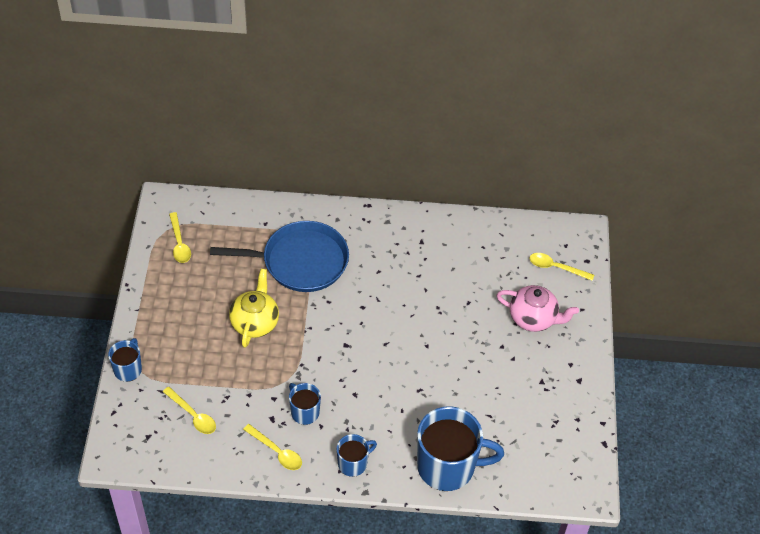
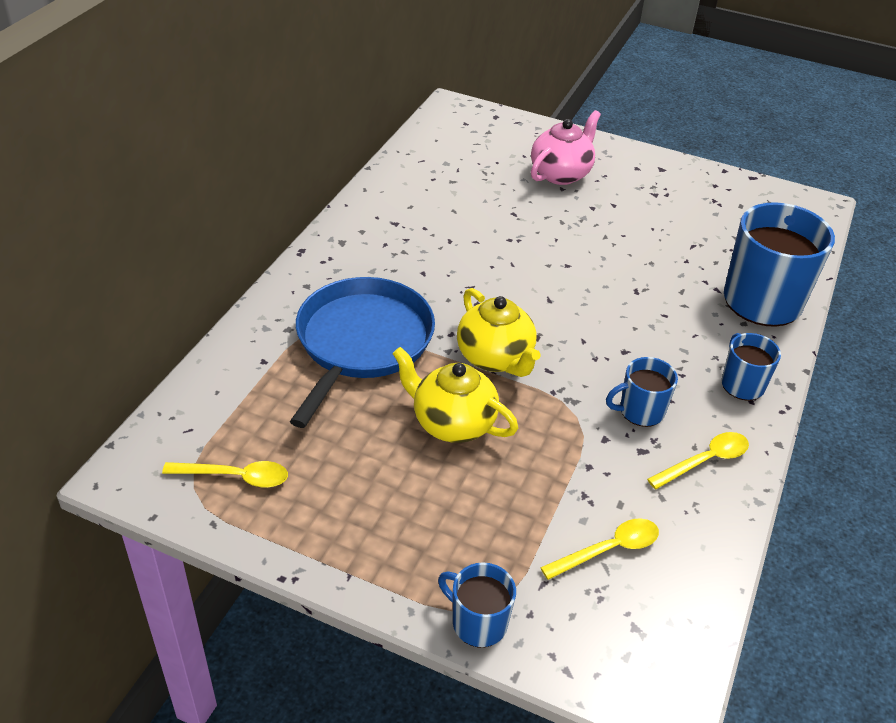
camera: 70 degrees left, 10 degrees down
yellow spoon [530,253,594,281] -> none
none -> yellow teapot [457,288,541,377]

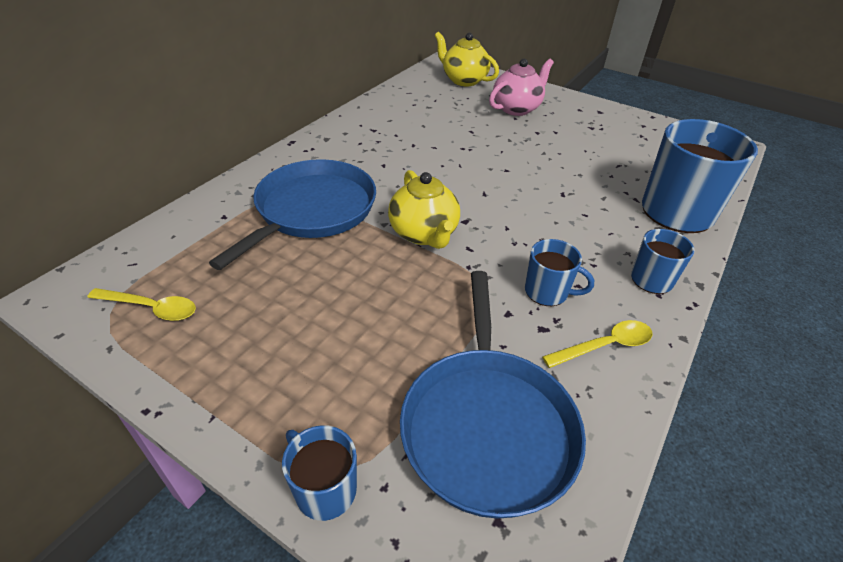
camera: 10 degrees right, 0 degrees up
yellow teapot [392,347,518,443] -> yellow teapot moved to [435,32,499,86]
yellow spoon [540,518,659,580] -> blue pan [400,271,586,519]
blue mug [606,357,678,427] -> blue mug turned 150 degrees counterclockwise [525,239,594,306]

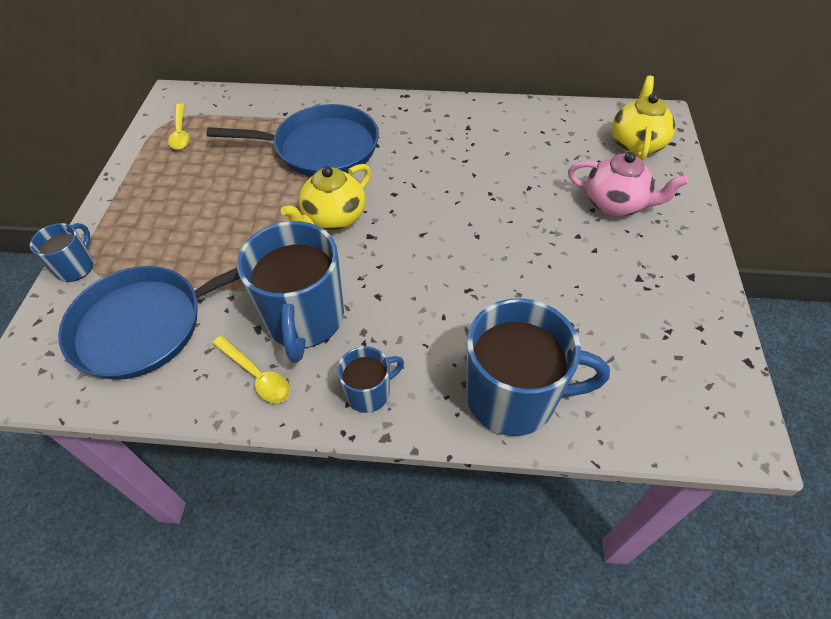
camera: 65 degrees right, 10 degrees up
blue mug [525,239,594,306] -> blue mug [237,221,344,363], size x1.98

